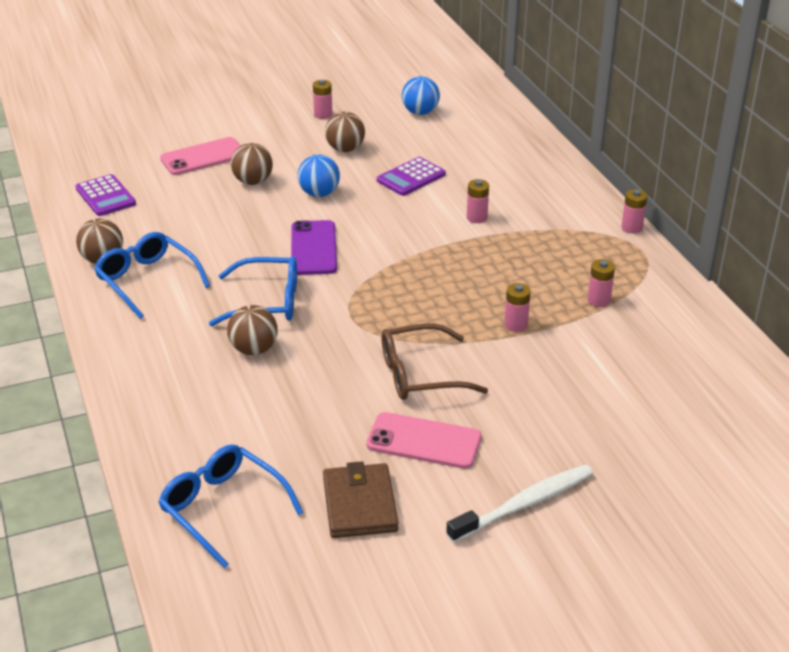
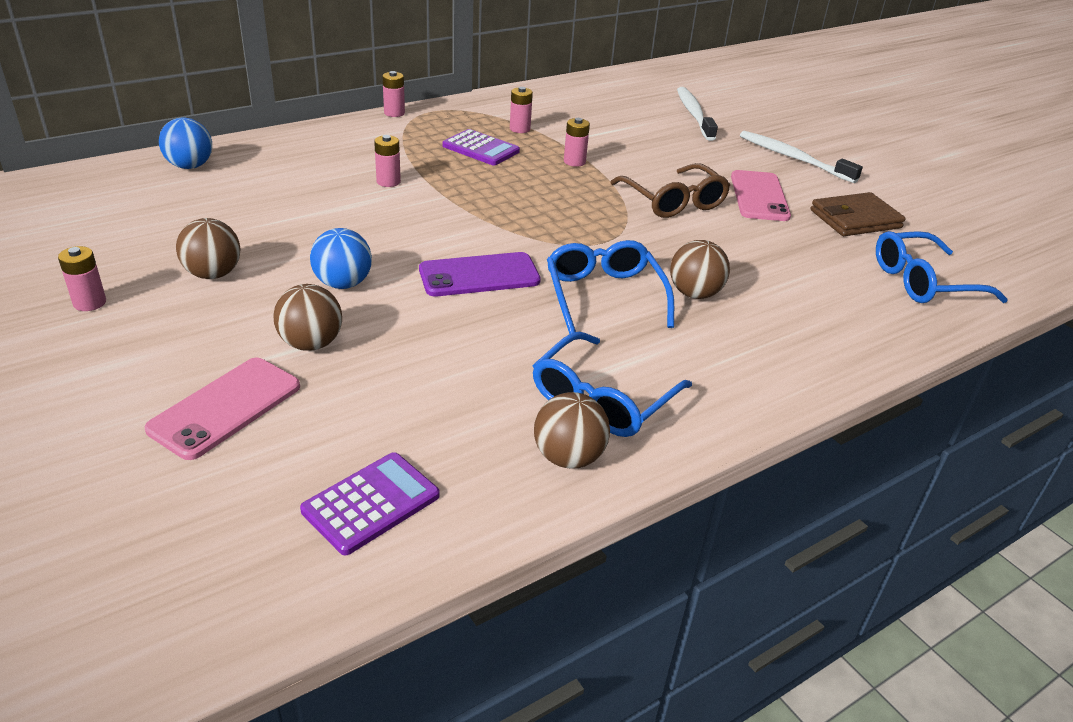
camera: 105 degrees left, 0 degrees up
blue glasses [158,444,304,569] -> blue glasses turned 45 degrees clockwise [876,231,1008,303]
pink phone [160,137,241,175] -> pink phone turned 75 degrees clockwise [145,358,300,460]
purple calculator [377,157,446,196] -> purple calculator moved to [442,129,520,165]
blue ball [402,76,440,115] -> blue ball moved to [159,118,212,169]
none -> white toothbrush [677,87,718,141]

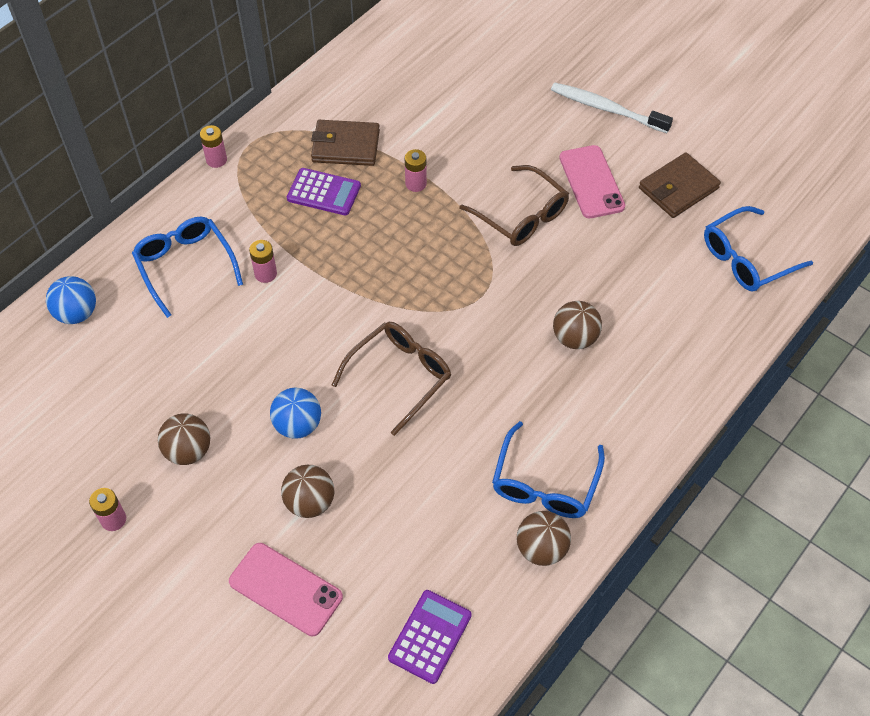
camera: 15 degrees left, 20 degrees up
pink phone [145,358,300,460] -> pink phone turned 75 degrees counterclockwise [229,543,343,636]
purple phone [419,252,541,296] -> brown glasses [332,322,451,436]
pink battery [510,87,533,133] -> brown wallet [311,120,380,166]
blue glasses [547,240,674,334] -> blue glasses moved to [132,217,243,318]
white toothbrush [677,87,718,141] -> none

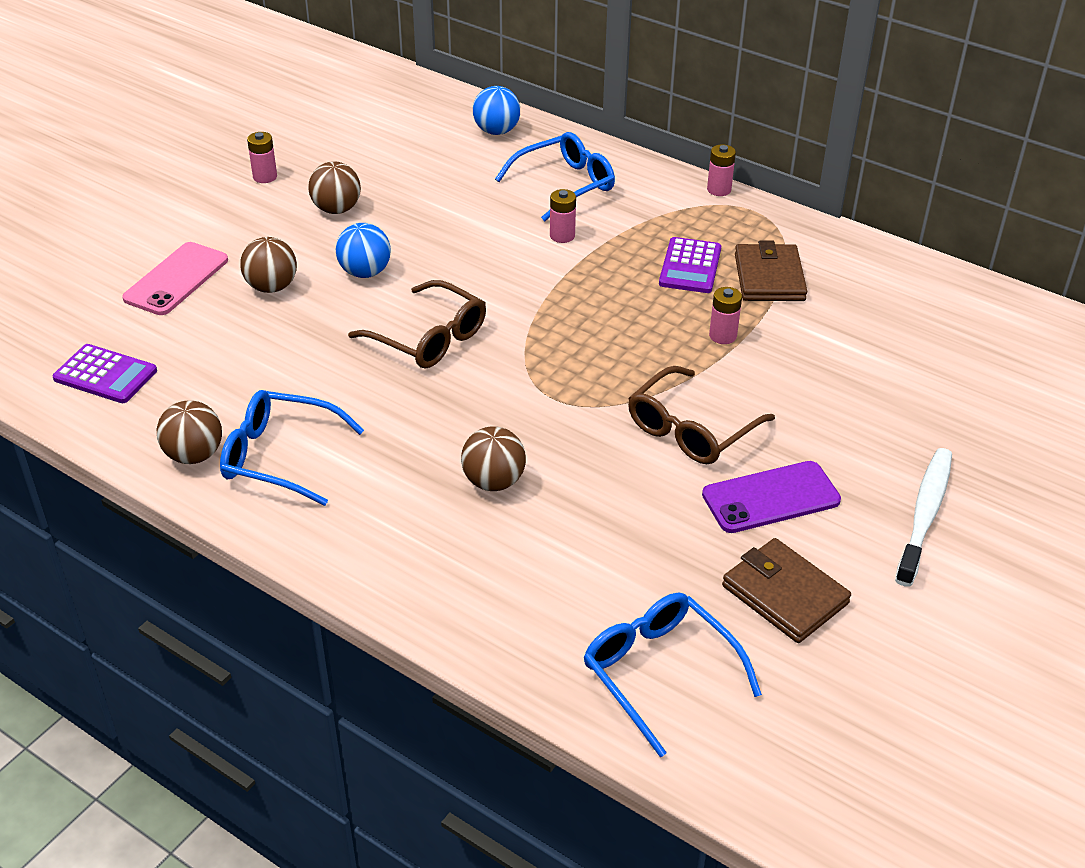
camera: 85 degrees right, 15 degrees down
pink phone [559,145,625,218] -> purple phone [702,461,841,533]

